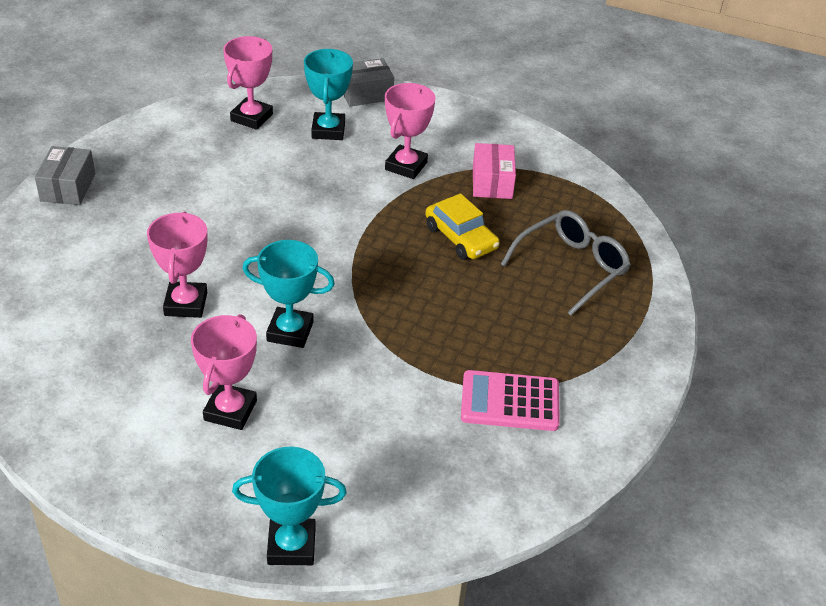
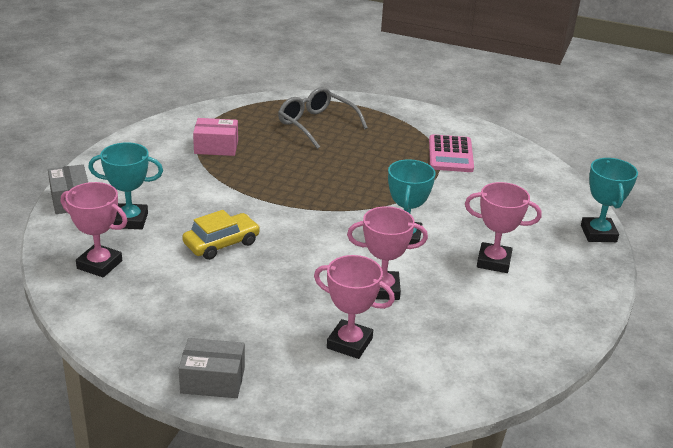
camera: 90 degrees left, 10 degrees down
pink trophy [385,83,436,179] -> pink trophy moved to [314,255,395,359]
yellow car [425,193,500,260] -> yellow car moved to [182,210,260,260]

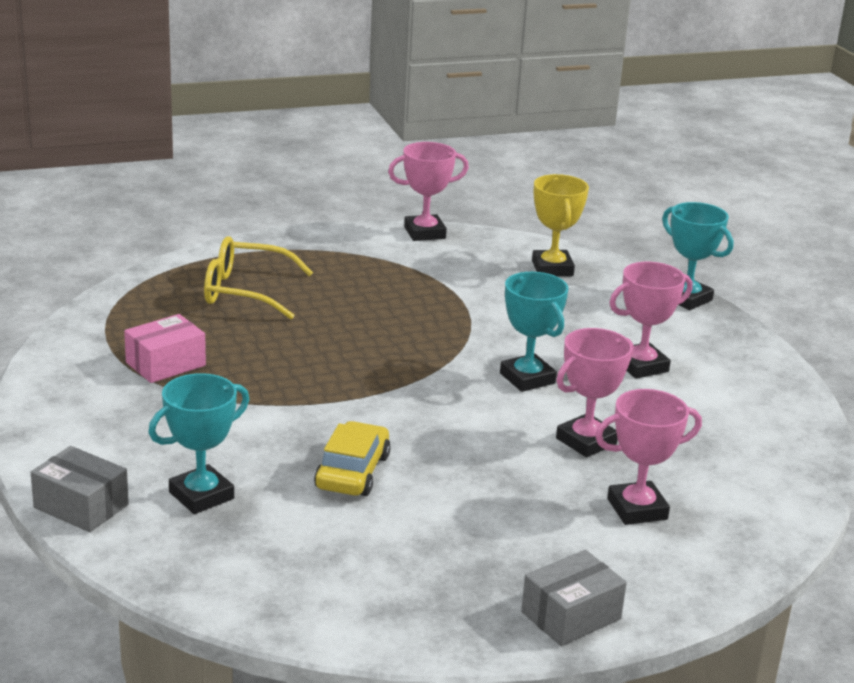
camera: 40 degrees left, 5 degrees down
pink trophy [61,182,127,277] -> pink trophy moved to [388,142,469,241]
grey glasses [278,87,368,149] -> yellow glasses [204,236,313,319]
pink calculator [429,134,474,172] -> none
none -> yellow trophy [532,174,589,276]

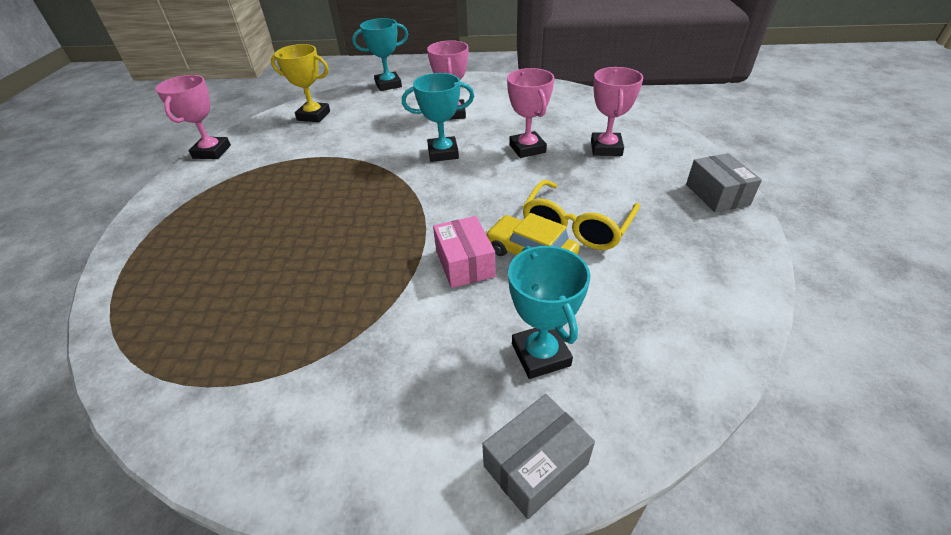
camera: 65 degrees left, 15 degrees up
pink box [124,314,206,383] -> pink box moved to [433,216,495,288]
yellow glasses [204,236,313,319] -> yellow glasses moved to [522,180,640,250]

